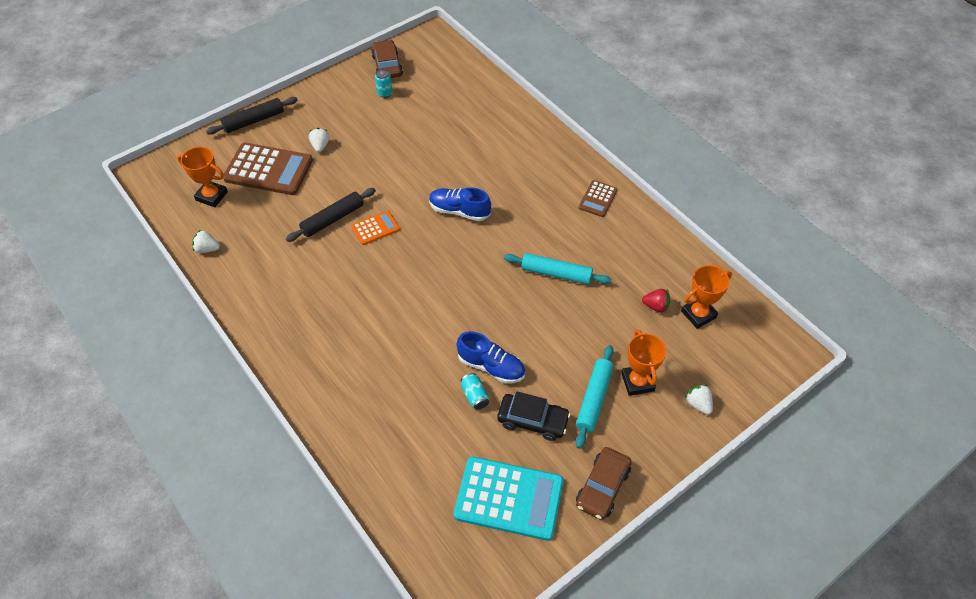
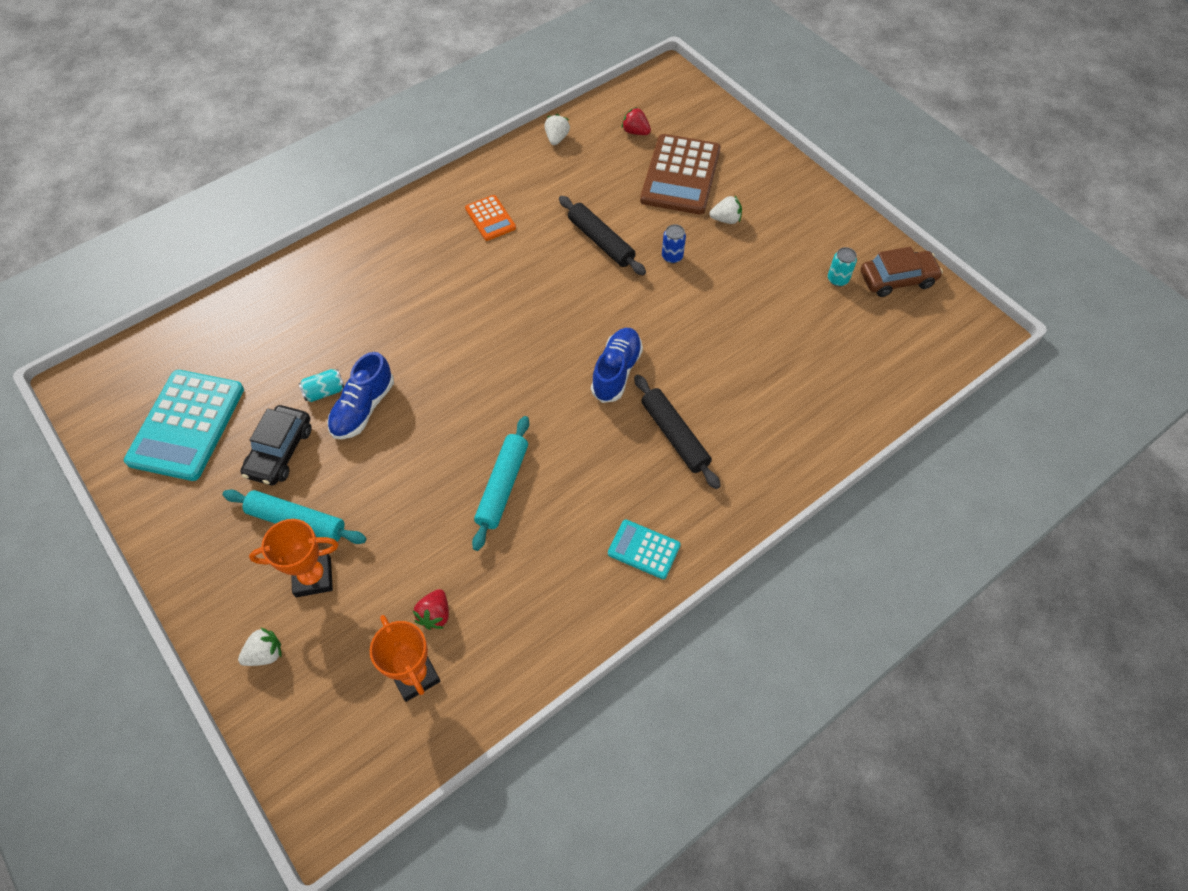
camera: 90 degrees right, 5 degrees up
orange trophy [177,147,228,207] -> red strawberry [622,107,651,135]
black rolling pin [206,97,298,135] -> black rolling pin moved to [634,375,721,489]
orange calculator [351,210,400,245] -> orange calculator moved to [465,195,516,241]
brown car [576,447,632,520] -> none
brown calculator [579,180,617,217] -> turquoise calculator [608,519,681,579]
none -> blue can [662,224,686,264]

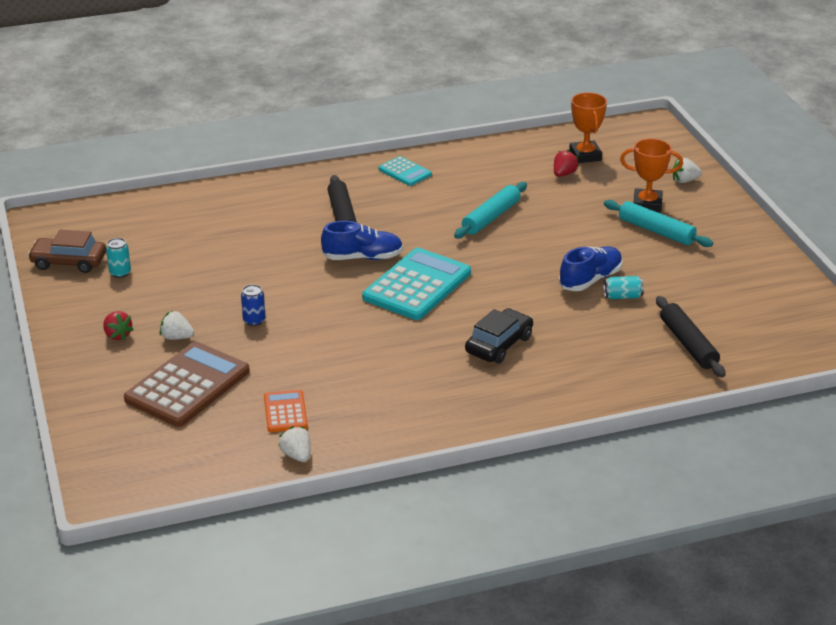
camera: 160 degrees left, 25 degrees down
turquoise calculator [124,370,244,481] -> turquoise calculator moved to [362,248,471,320]
black car [241,405,311,485] -> black car moved to [465,308,533,364]
orange calculator [465,195,516,241] -> orange calculator moved to [264,390,308,432]
white strawberry [545,114,570,145] -> white strawberry turned 120 degrees clockwise [278,426,311,462]
black rolling pin [559,196,646,275] -> black rolling pin moved to [656,296,726,378]
blue shoe [591,328,643,403] -> blue shoe turned 135 degrees counterclockwise [321,221,403,260]
red strawberry [622,107,651,135] -> red strawberry moved to [103,311,134,341]

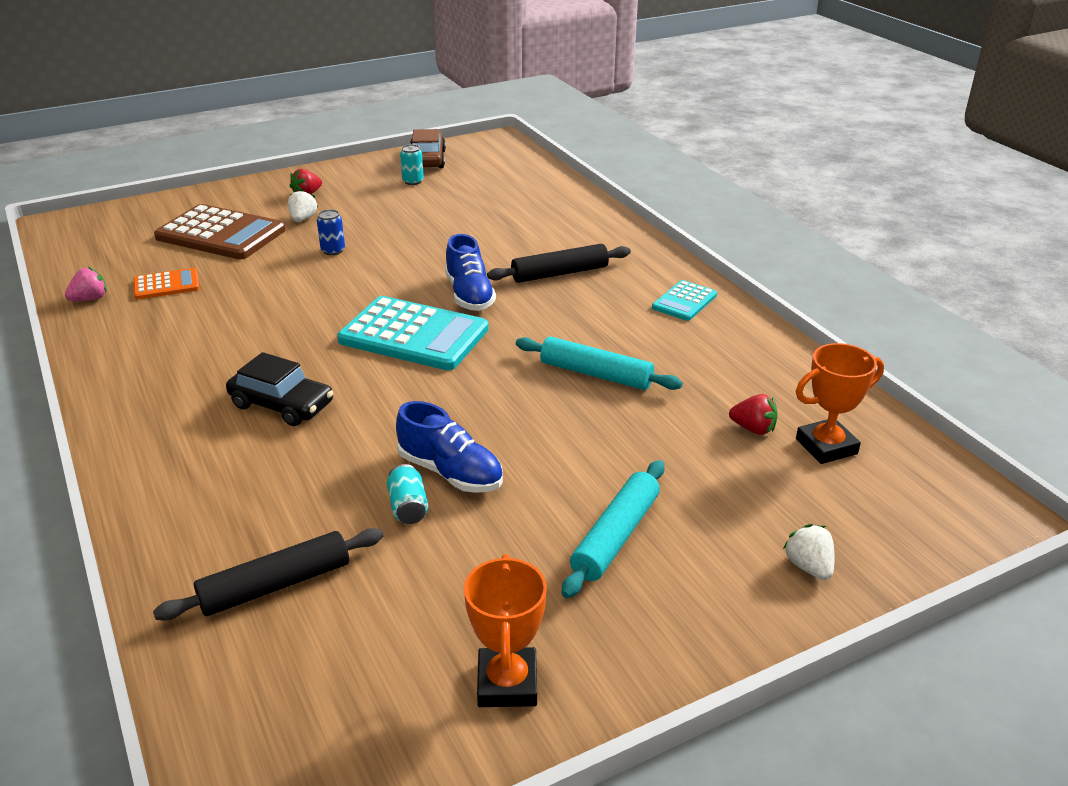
camera: 80 degrees right, 0 degrees up
white strawberry [278,426,311,462] -> pink strawberry [65,267,107,301]
orange trophy [620,139,683,212] -> orange trophy moved to [464,554,547,707]

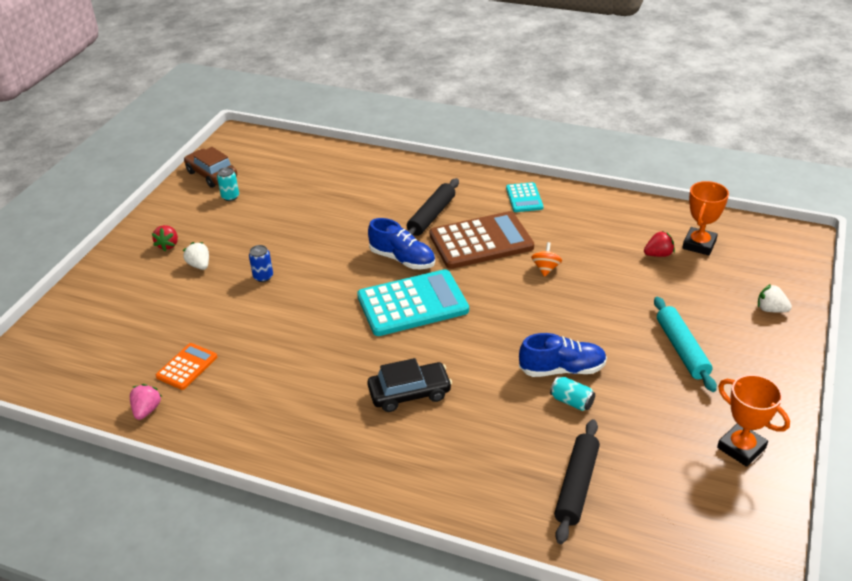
camera: 40 degrees left, 5 degrees up
brown calculator [154,204,286,259] -> brown calculator moved to [430,211,534,269]
turquoise rolling pin [516,336,683,390] -> orange spinning top [531,242,562,277]

